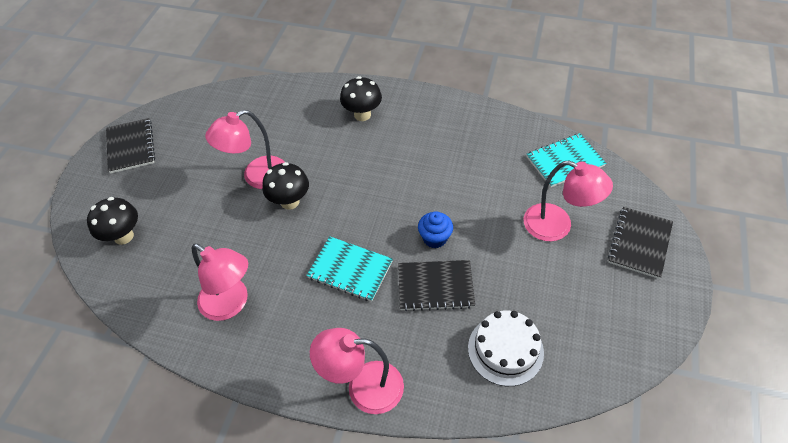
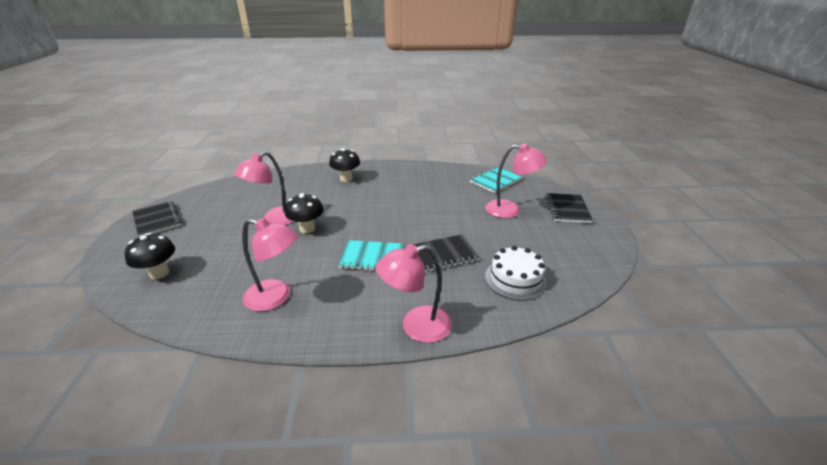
camera: 20 degrees left, 20 degrees down
blue cupcake [418,211,453,248] -> none

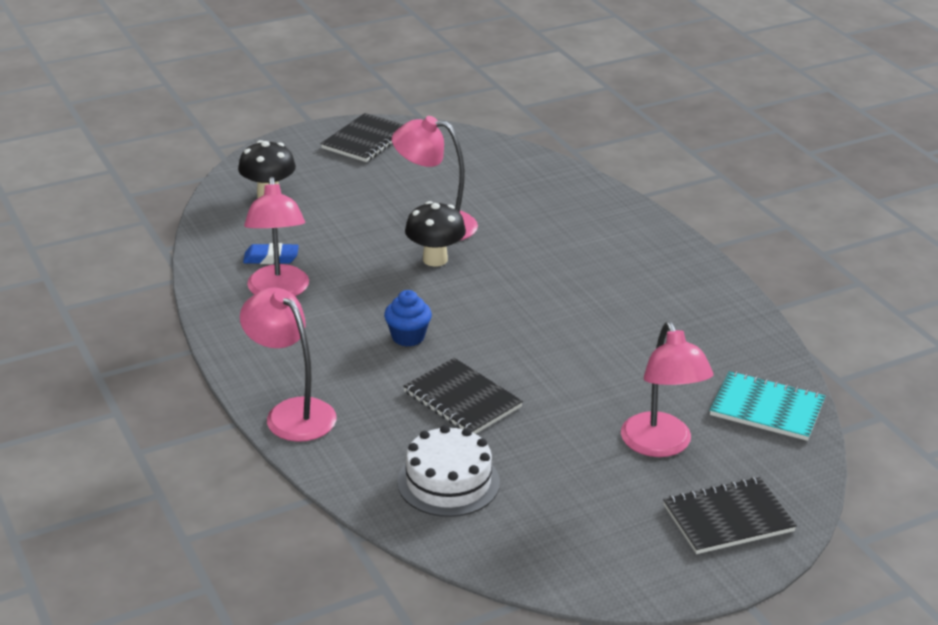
camera: 65 degrees right, 0 degrees up
black mushroom [329,148,360,182] -> none
turquoise notebook [338,240,404,271] -> blue cupcake [384,290,432,347]
none -> blue eraser [243,243,299,264]

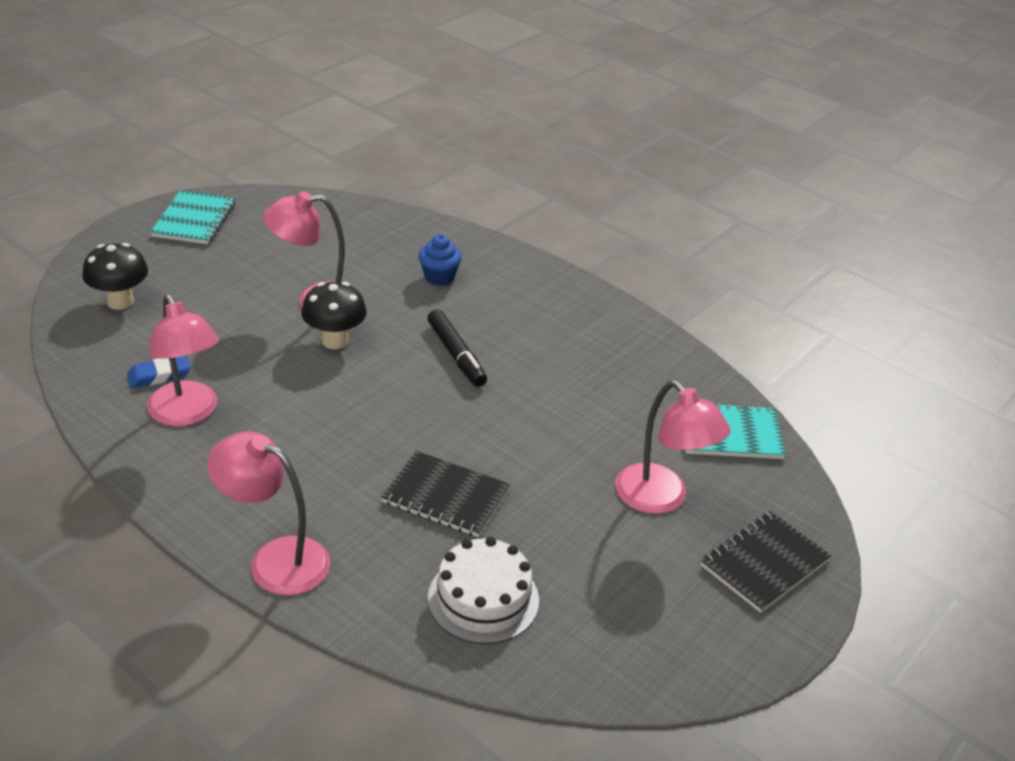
camera: 25 degrees left, 5 degrees up
black notebook [321,113,404,162] -> turquoise notebook [150,190,236,244]
blue cupcake [384,290,432,347] -> blue cupcake moved to [419,234,462,286]
none -> black marker [427,309,487,387]

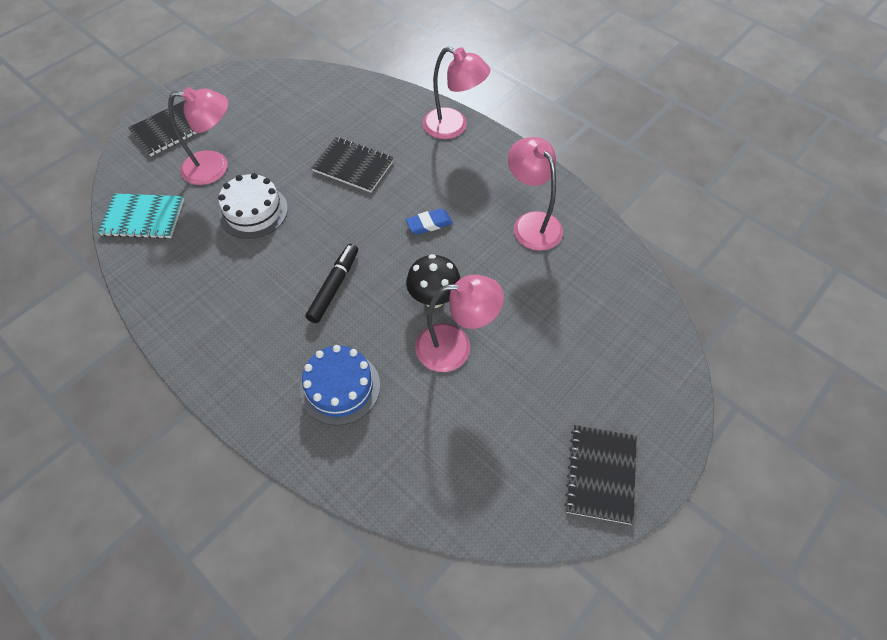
camera: 175 degrees left, 20 degrees up
black mushroom [82,243,148,310] -> none
blue eraser [127,355,191,388] -> blue eraser moved to [406,209,453,235]
turquoise notebook [150,190,236,244] -> black notebook [564,425,637,525]
blue cupcake [419,234,462,286] -> blue cake [300,345,380,426]
black marker [427,309,487,387] -> black marker turned 45 degrees clockwise [306,243,358,323]
white cake [428,537,539,644] -> white cake moved to [218,173,288,239]
pink lamp [615,381,730,514] -> pink lamp turned 120 degrees clockwise [168,87,228,185]

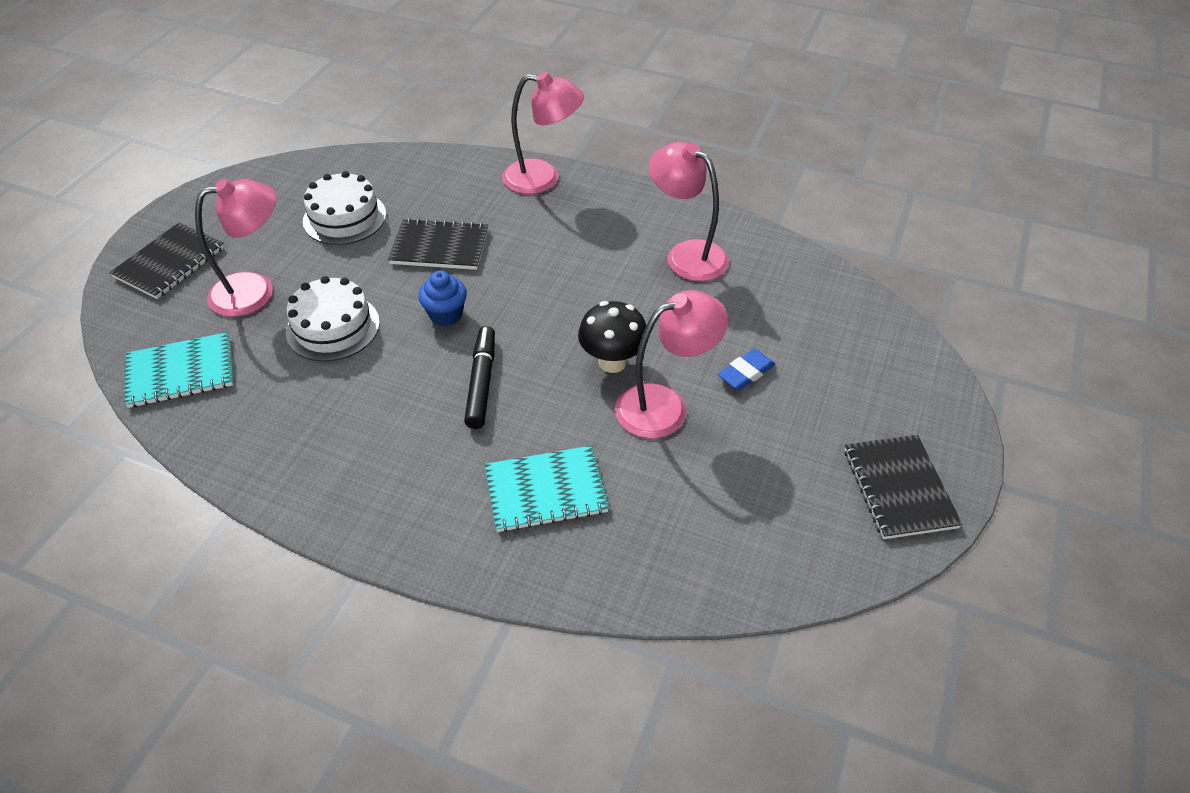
camera: 20 degrees left, 10 degrees down
blue cake [300,345,380,426] -> turquoise notebook [485,445,609,533]
blue eraser [406,209,453,235] -> blue eraser moved to [718,349,775,391]
none -> white cake [303,171,386,245]
none -> blue cupcake [418,271,467,326]

